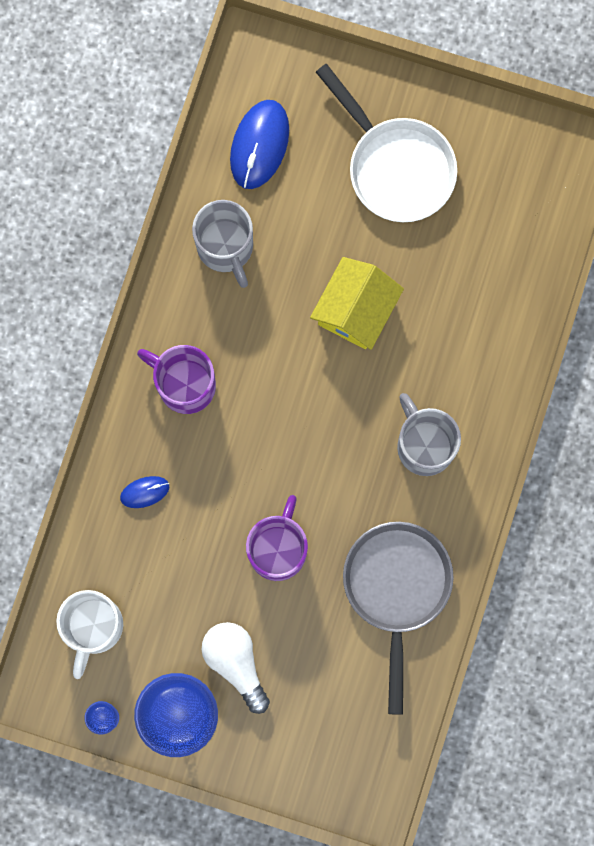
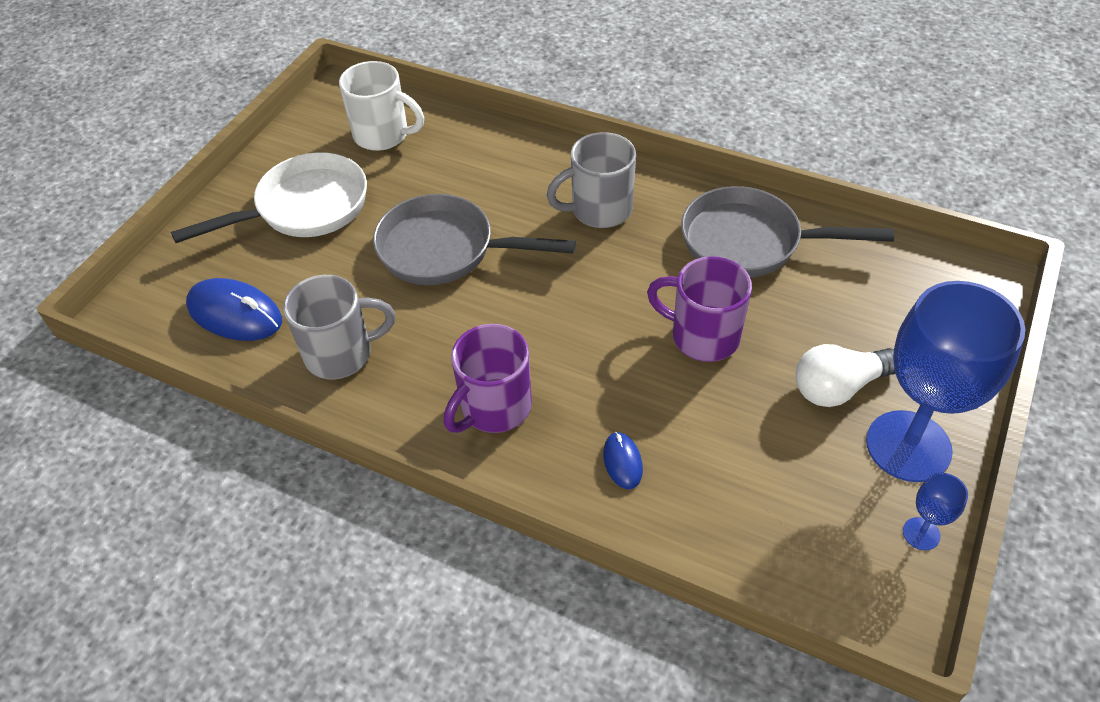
camera: 80 degrees left, 30 degrees down
white mug [56,590,123,679] -> white mug moved to [339,61,424,151]
yellow house [310,257,404,350] -> grey pan [373,194,576,285]

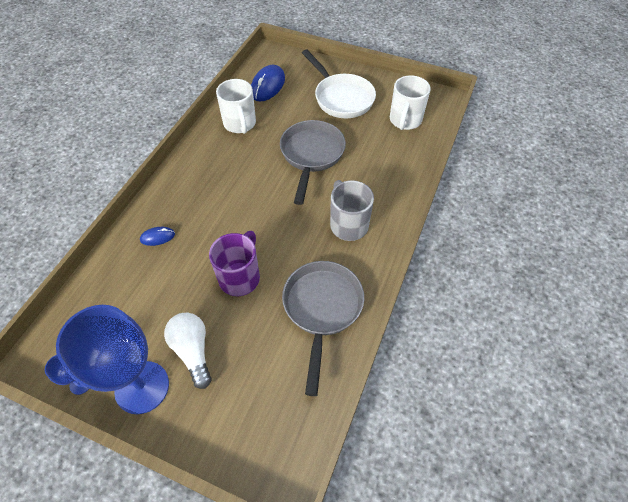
camera: 85 degrees right, 5 degrees up
grey mug [283,275,395,380] -> white mug [216,79,256,134]
purple mug [443,324,532,433] -> none

